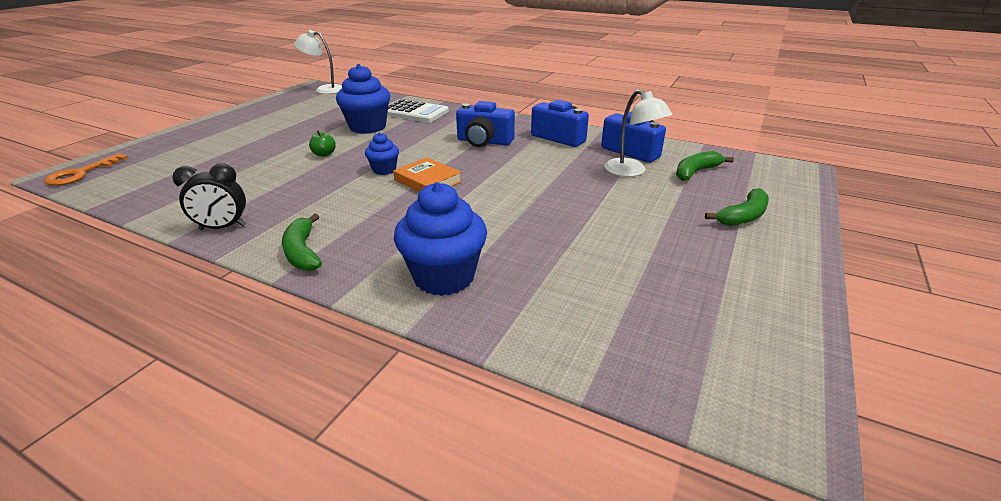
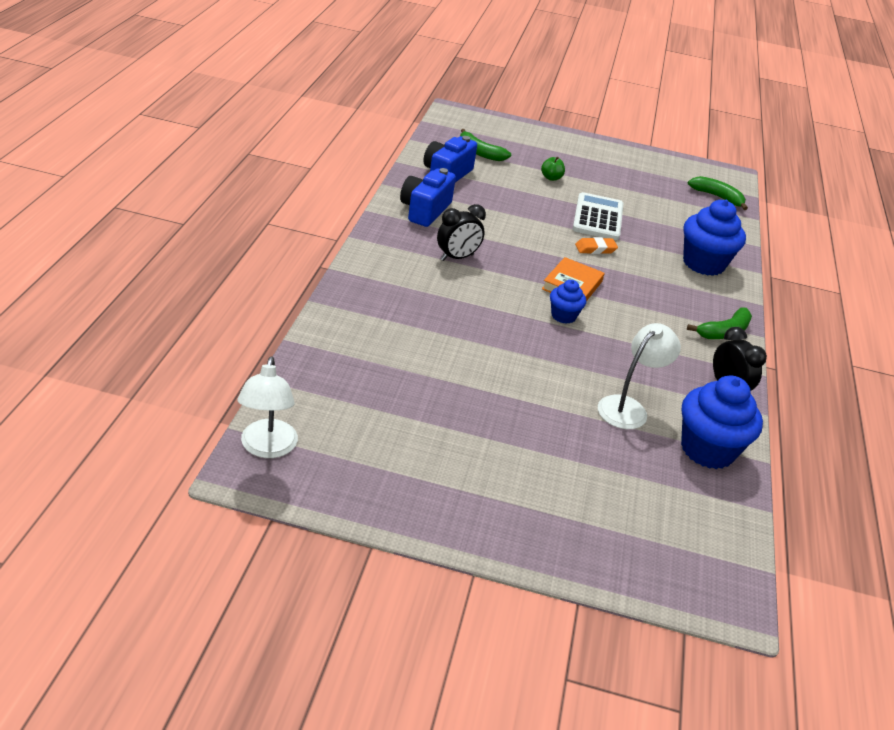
camera: 110 degrees left, 5 degrees up
orange key [44,153,128,186] -> none
green apple [309,131,336,157] -> green apple moved to [541,157,565,181]
blue cupcake [336,64,390,134] -> blue cupcake moved to [681,376,763,469]
white calculator [387,99,449,123] -> white calculator moved to [573,192,623,240]
blue camera [456,101,515,147] -> black clock [437,204,486,261]
white lamp [604,89,672,177] -> white lamp moved to [598,323,681,429]
green banana [705,188,769,226] -> green banana moved to [688,176,748,210]
none -> orange eraser [575,237,618,254]

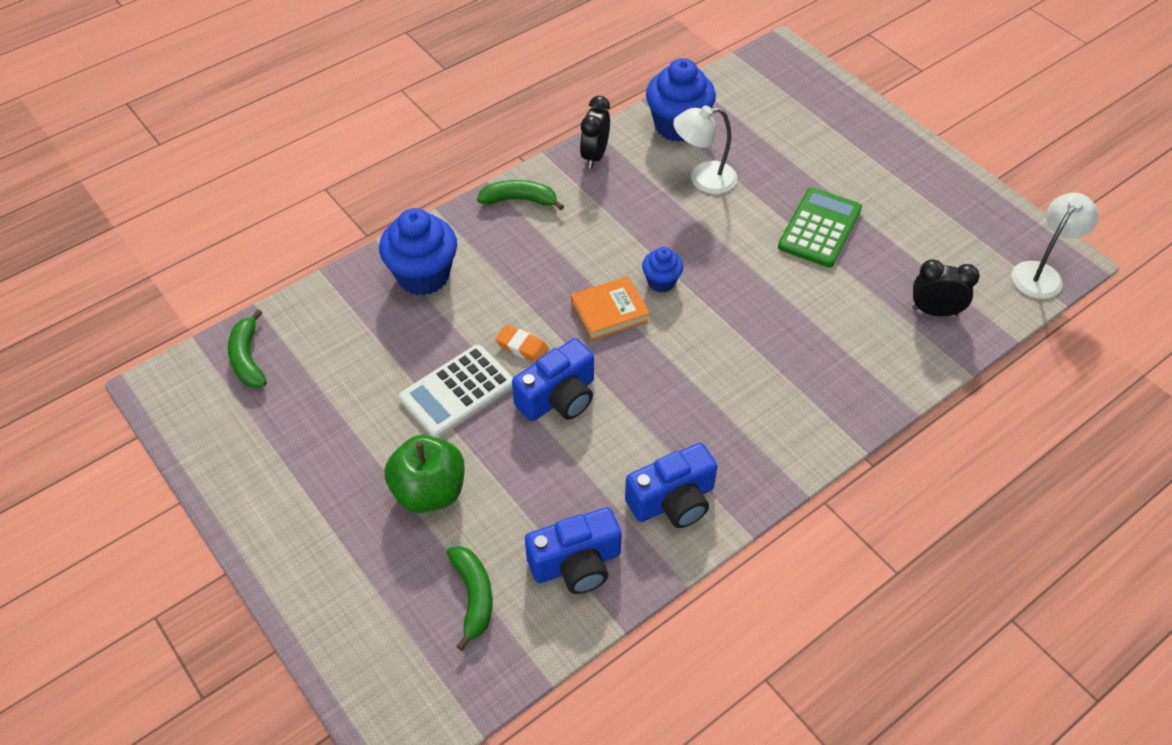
camera: 135 degrees left, 15 degrees up
black clock [437,204,486,261] -> black clock moved to [912,259,980,316]
green apple [541,157,565,181] -> green apple [385,435,465,513], size x2.10
none -> blue camera [512,338,594,421]
none -> green calculator [778,187,862,267]

